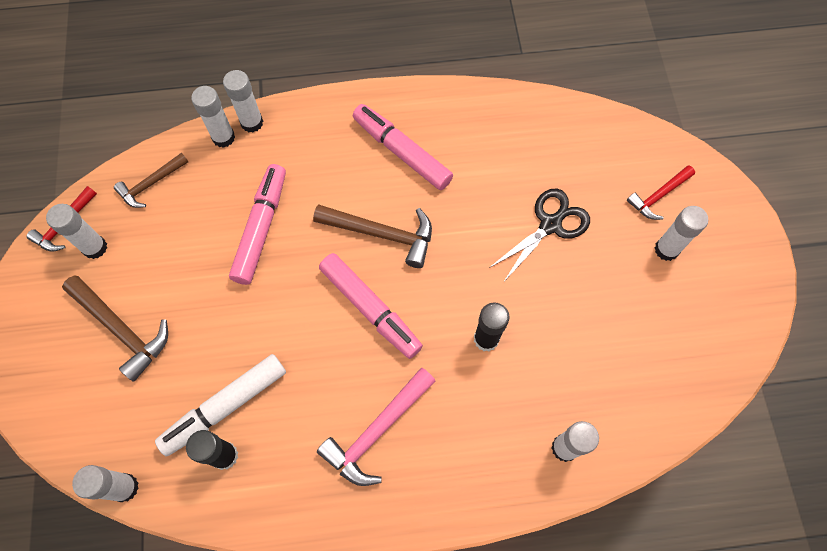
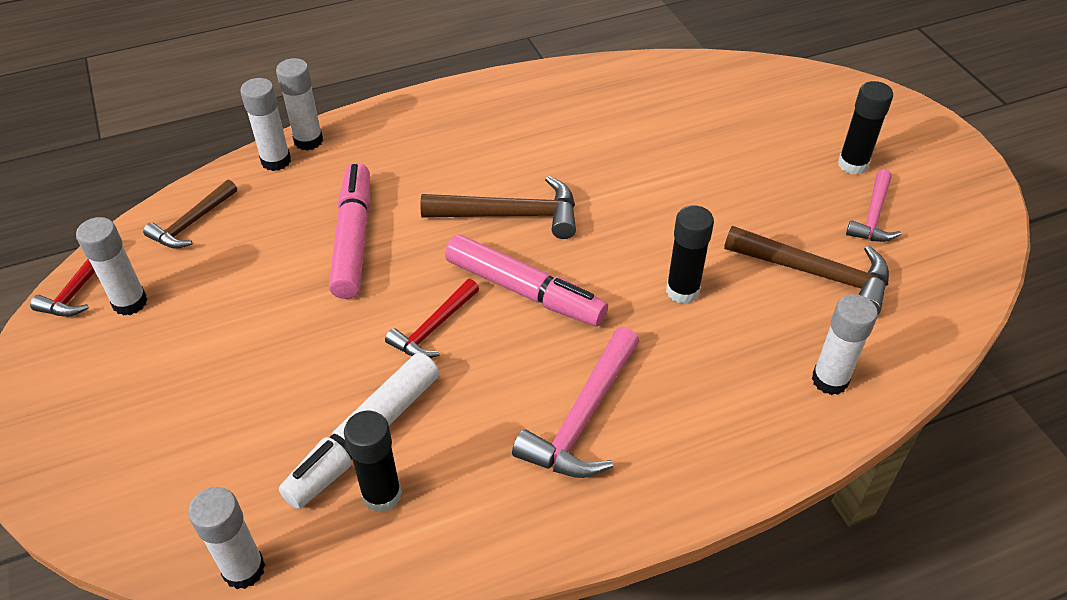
camera: 15 degrees left, 20 degrees down
brown hammer [62,275,168,382] -> brown hammer moved to [724,226,889,314]
pink marker [353,104,453,190] -> none
black scissors [489,189,590,280] -> none
red hammer [627,165,695,220] -> red hammer moved to [385,279,479,358]
white glue stick [655,206,708,261] -> black glue stick [838,81,893,175]
none -> pink hammer [846,169,901,242]

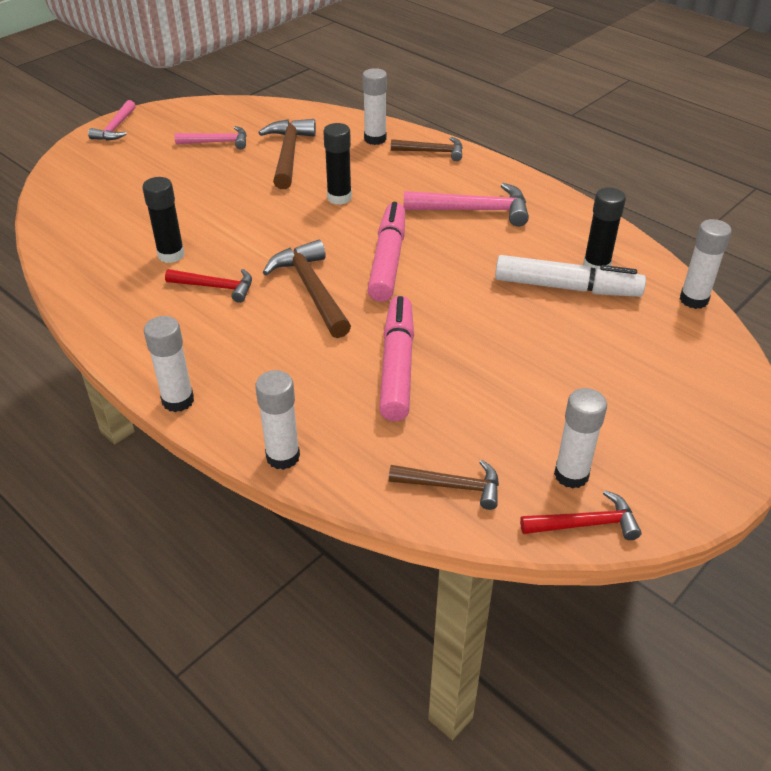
camera: 115 degrees left, 5 degrees down
white glue stick [240,78,291,171] -> white glue stick moved to [144,316,194,412]
pink marker [329,163,370,299] -> pink marker turned 120 degrees clockwise [379,296,414,421]
red hammer [385,279,479,358] -> red hammer moved to [165,269,252,303]
black glue stick [838,81,893,175] -> black glue stick moved to [142,177,185,263]
none -> pink hammer [88,100,136,141]
none -> brown hammer [391,137,463,161]

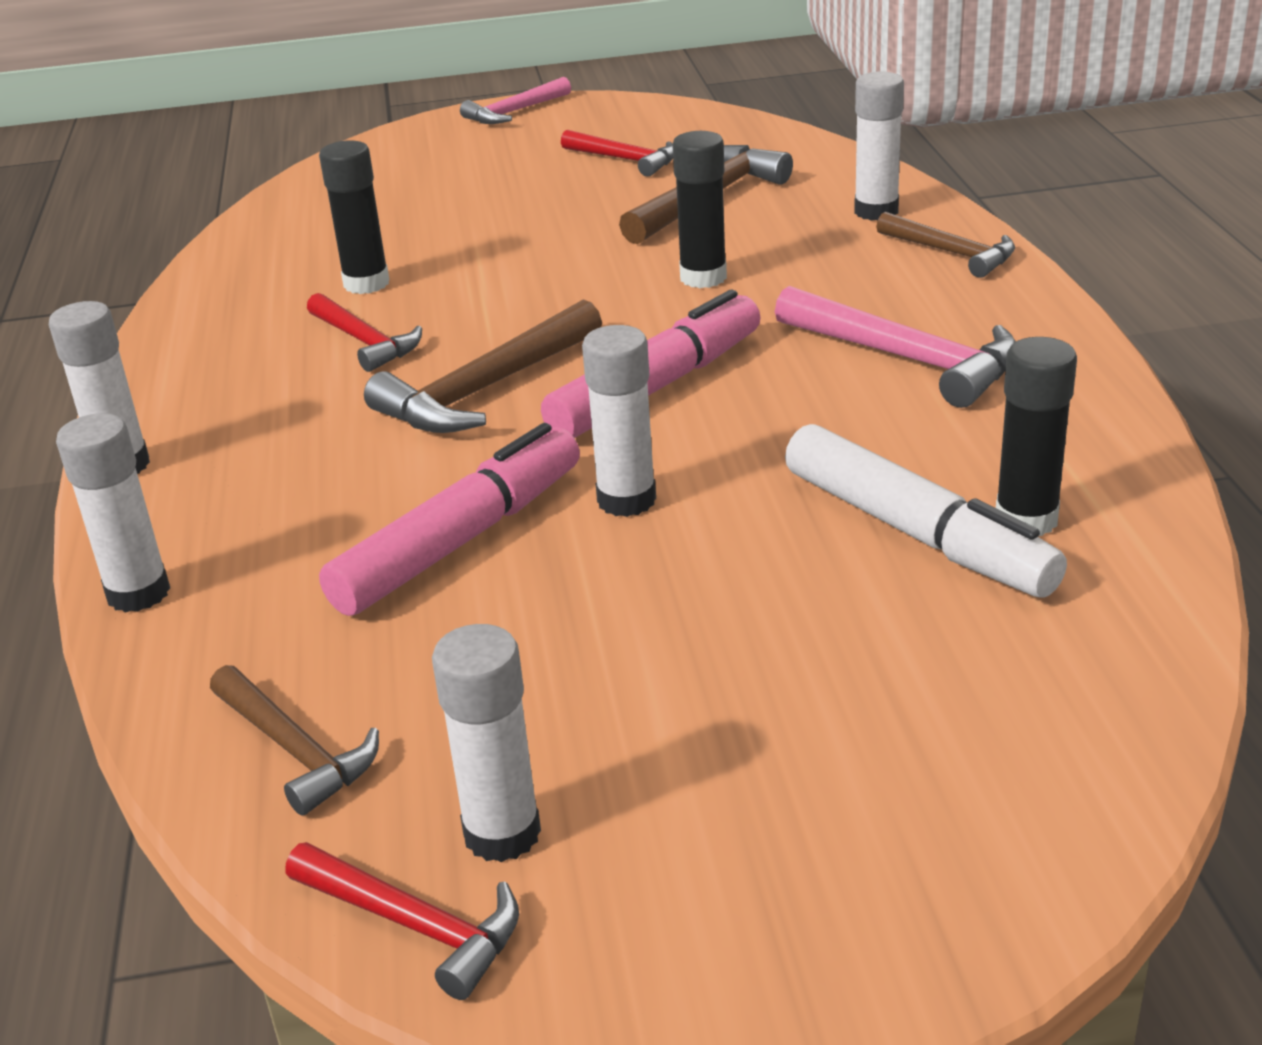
camera: 40 degrees right, 10 degrees down
pink hammer [175,126,247,149] -> red hammer [561,130,673,177]
brown hammer [263,240,351,338] -> brown hammer turned 150 degrees counterclockwise [364,299,602,433]
white glue stick [680,219,732,309] -> white glue stick moved to [582,325,656,517]

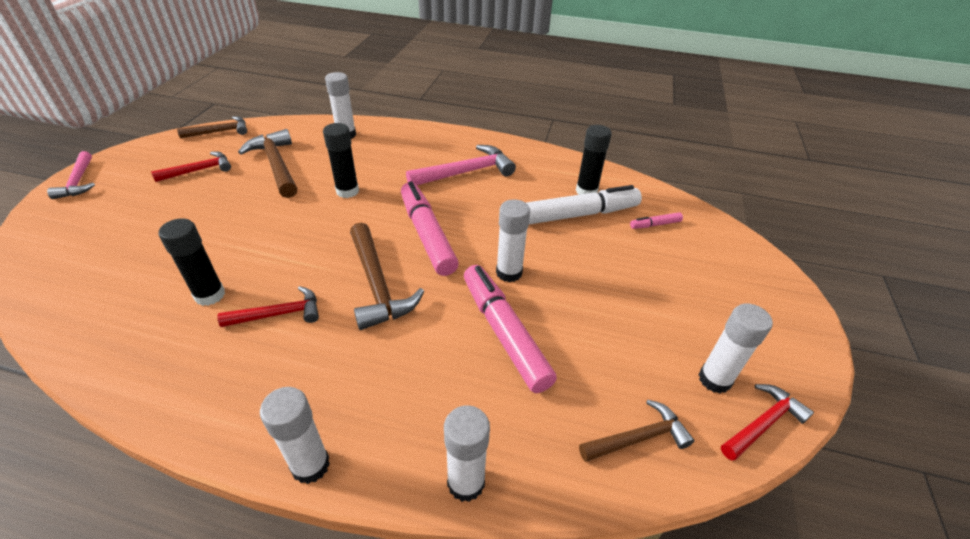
camera: 70 degrees left, 10 degrees up
brown hammer [876,212,1015,278] -> brown hammer moved to [177,116,247,138]
none -> pink marker [630,212,683,229]

